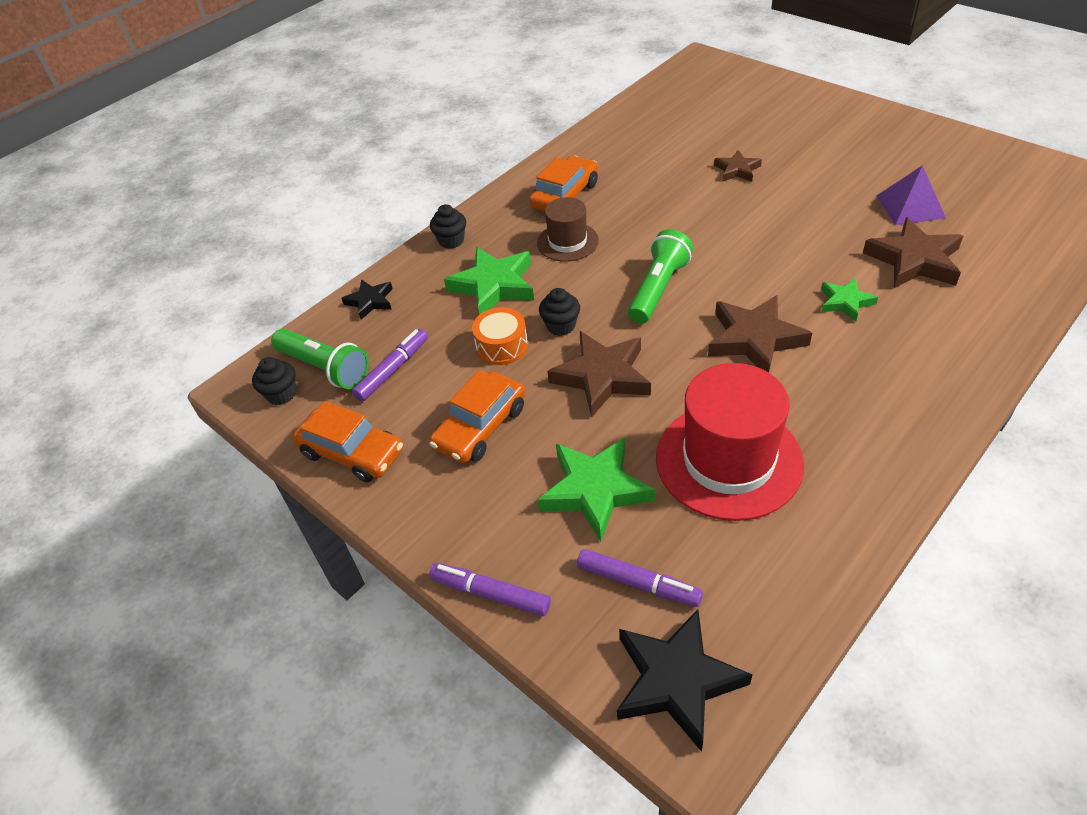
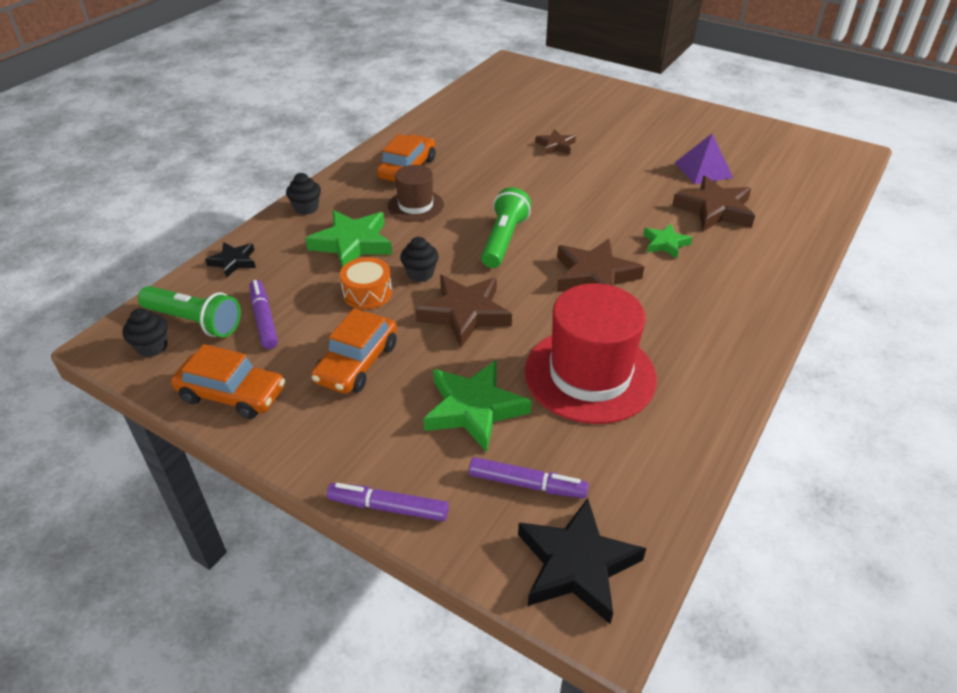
camera: 15 degrees left, 5 degrees down
purple marker [352,329,428,402] -> purple marker turned 45 degrees counterclockwise [249,280,278,349]

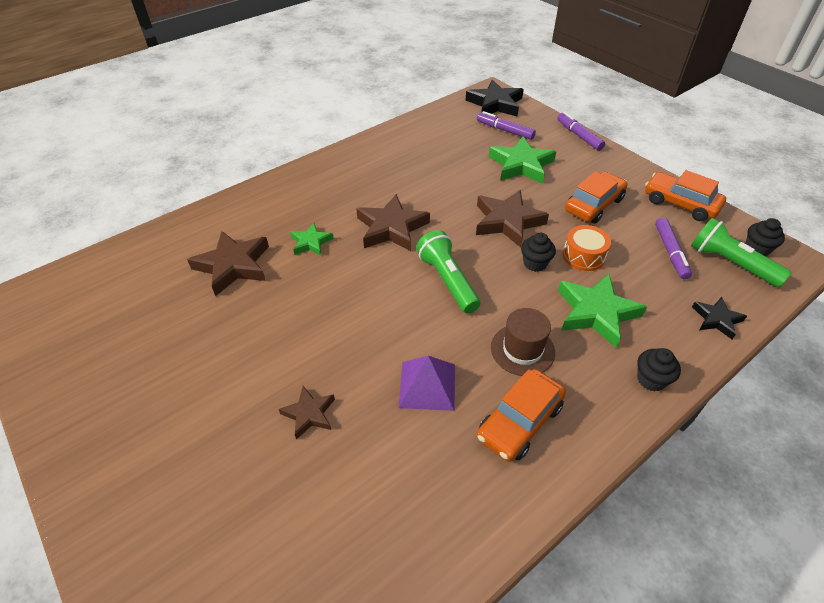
camera: 160 degrees left, 5 degrees up
purple marker [327,483,449,521] -> purple marker turned 150 degrees counterclockwise [557,112,605,151]
green flashlight [481,187,531,268] -> green flashlight turned 120 degrees clockwise [416,230,481,313]
red hat [525,283,657,424] -> none
purple pyramid [675,134,733,184] -> purple pyramid moved to [398,356,455,411]

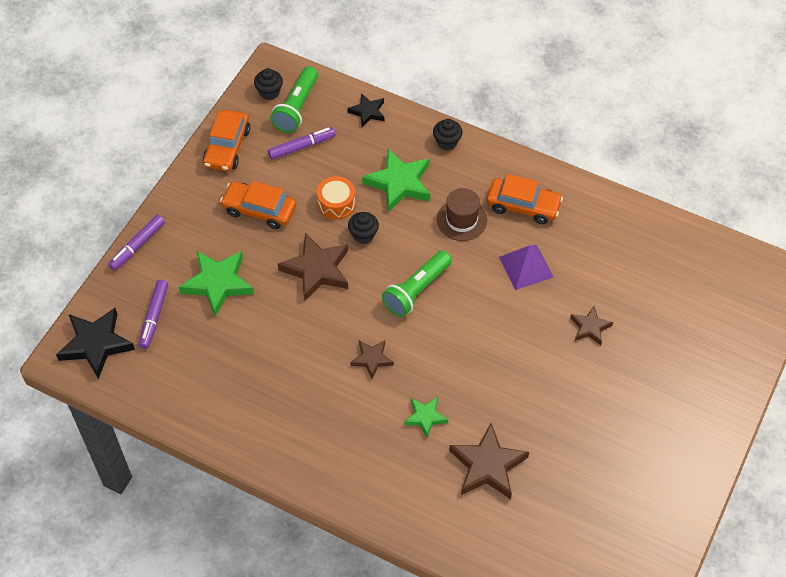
camera: 115 degrees left, 10 degrees up
brown star [356,194,430,251] -> brown star [350,340,394,379], size x0.57

